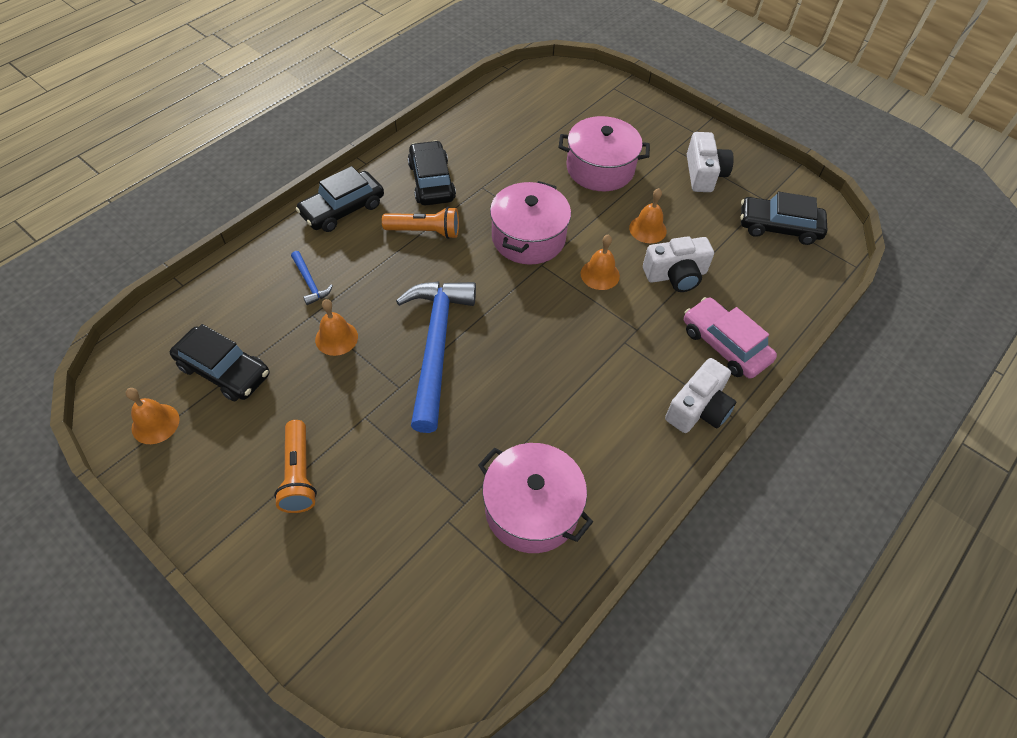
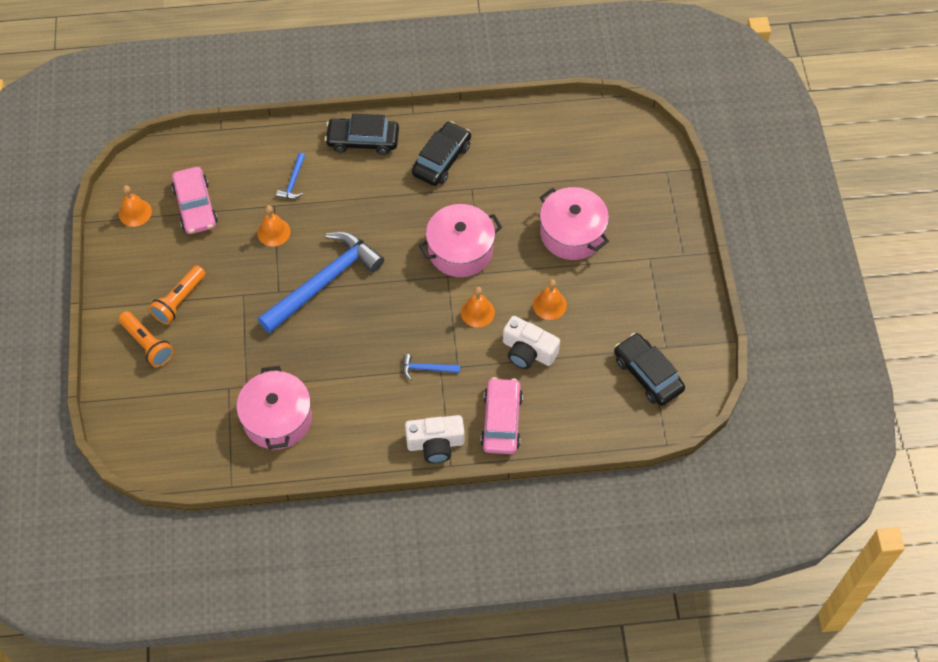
camera: 45 degrees right, 5 degrees up
black car [170,324,269,401] -> pink car [172,167,218,234]
orange flashlight [382,207,459,239] -> orange flashlight moved to [119,311,174,367]
white camera [687,132,734,192] -> none
none -> blue hammer [403,354,460,380]

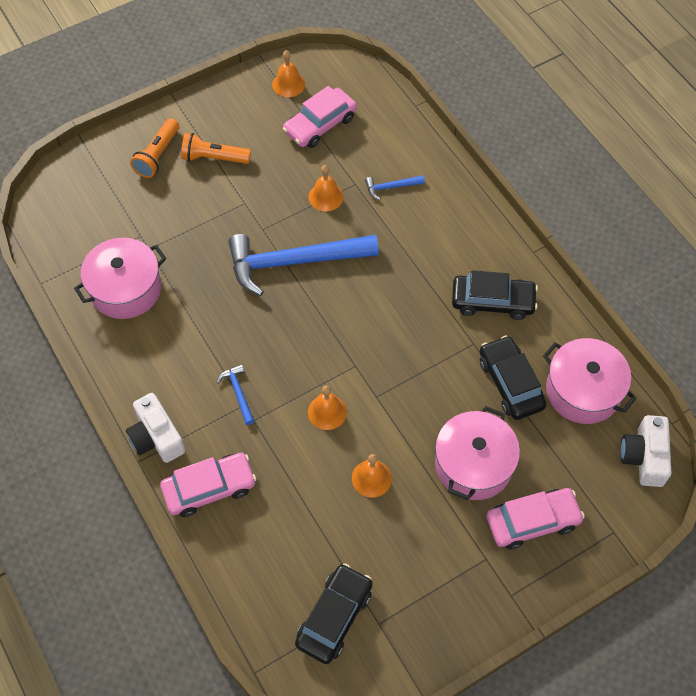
camera: 65 degrees right, 0 degrees up
blue hammer [258,232,384,333] -> blue hammer turned 150 degrees clockwise [229,234,379,296]
black car [325,113,399,155] -> black car moved to [480,336,546,420]
pink pot [419,204,502,277] -> pink pot moved to [543,338,636,424]
white camera [503,316,560,369] -> white camera moved to [620,415,671,487]
none -> pink car [486,488,585,550]

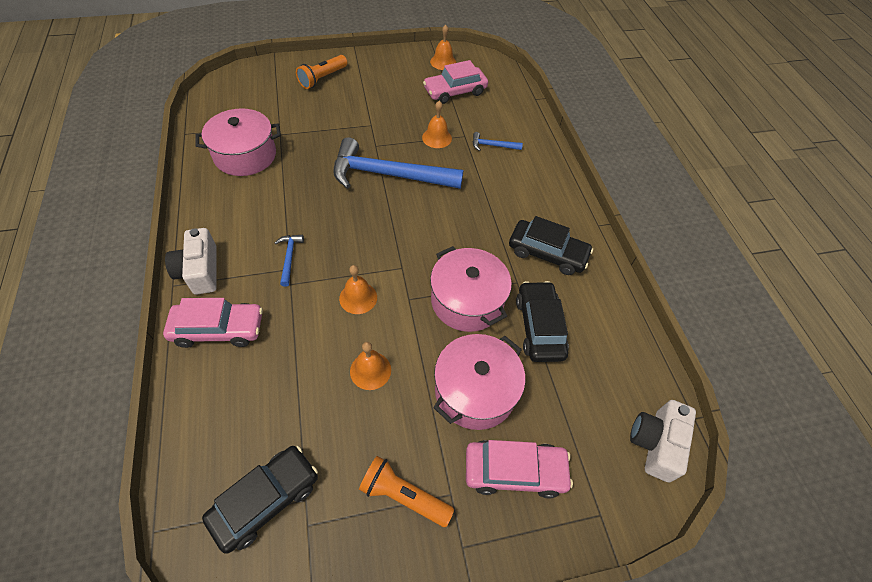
camera: 15 degrees right, 5 degrees down
orange flashlight [181,133,251,164] -> orange flashlight moved to [359,456,454,527]
pink pot [543,338,636,424] -> pink pot moved to [430,246,512,332]

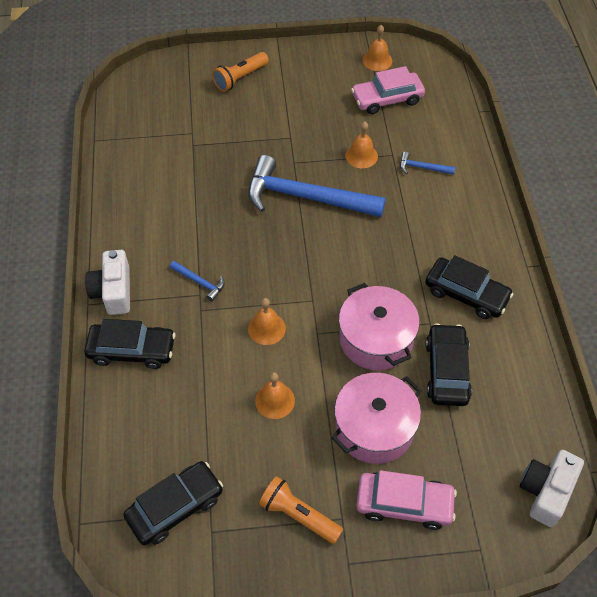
camera: 10 degrees right, 0 degrees up
pink car [163,298,263,348] -> black car [84,319,175,369]
pink pot [196,108,281,176] -> none
blue hammer [275,235,304,286] -> blue hammer turned 120 degrees clockwise [170,261,225,302]

